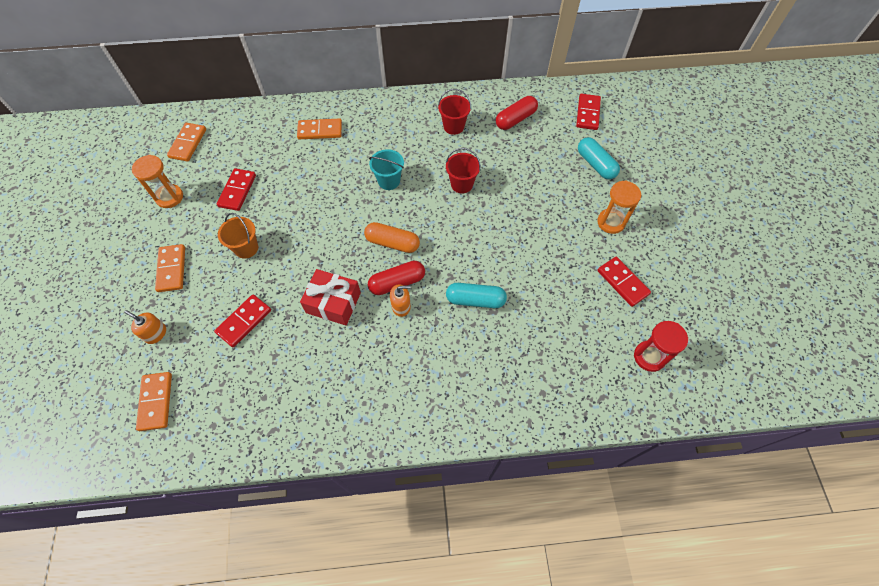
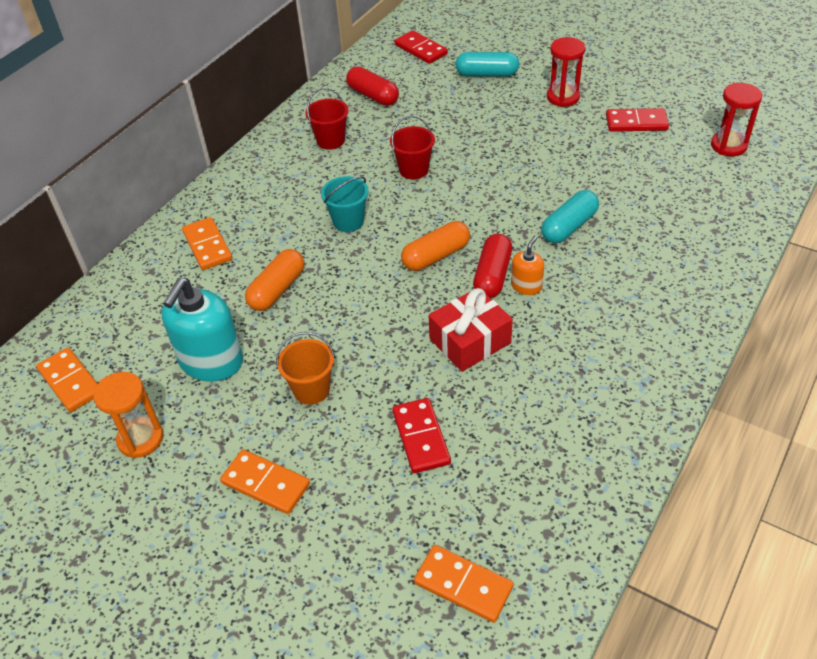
camera: 50 degrees left, 15 degrees down
orange soap dispenser [125,310,166,344] -> none
red domino [217,168,256,211] -> turquoise soap dispenser [161,278,243,382]
orange domino [297,118,342,139] -> orange domino turned 60 degrees counterclockwise [182,217,232,270]
red capsule [496,96,538,130] -> red capsule turned 45 degrees counterclockwise [346,66,399,106]
orange hourglass [597,181,641,234] -> red hourglass [547,37,585,107]
none -> orange capsule [245,249,304,311]

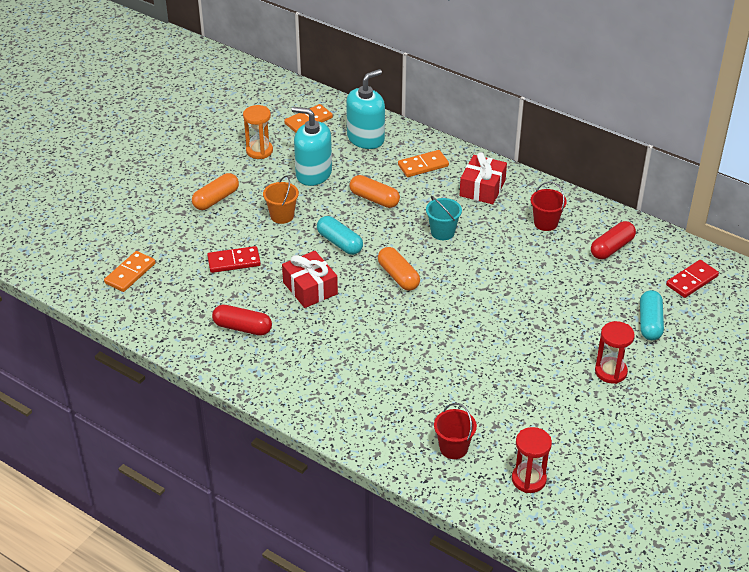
camera: 90 degrees right, 5 degrees down
orange domino [220,449,310,514] -> orange capsule [192,173,239,210]
red bucket [390,115,435,179] -> red bucket moved to [434,403,477,459]
red capsule [473,234,512,298] -> red capsule moved to [212,305,272,336]
orange soap dispenser [511,236,544,295] -> none
turquoise capsule [541,190,599,243] -> turquoise capsule moved to [317,216,363,255]
red domino [606,108,669,132] -> none
none -> turquoise soap dispenser [346,69,385,149]
none -> red gift [459,152,507,204]

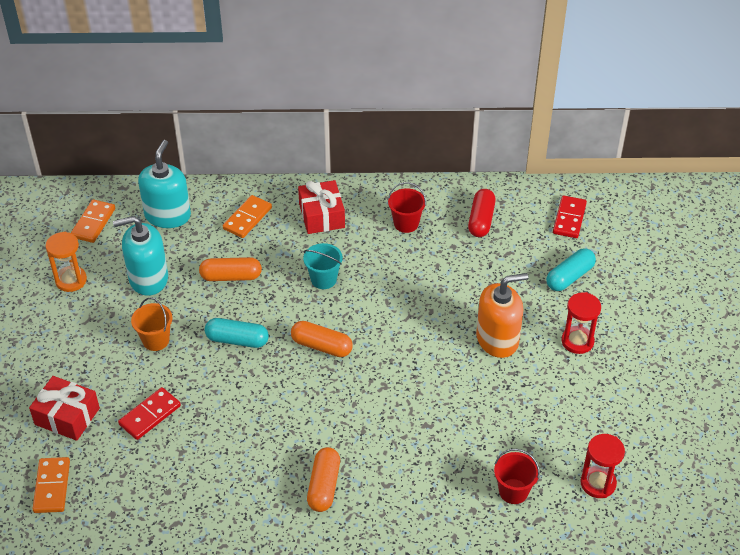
camera: 35 degrees left, 5 degrees up
orange capsule [192,173,239,210] -> orange capsule moved to [307,447,340,512]
red capsule [212,305,272,336] -> none
red gift [282,251,338,308] -> red gift moved to [29,376,100,441]
turquoise capsule [640,290,664,340] -> turquoise capsule turned 75 degrees clockwise [546,248,596,291]
none -> orange soap dispenser [476,273,528,358]

